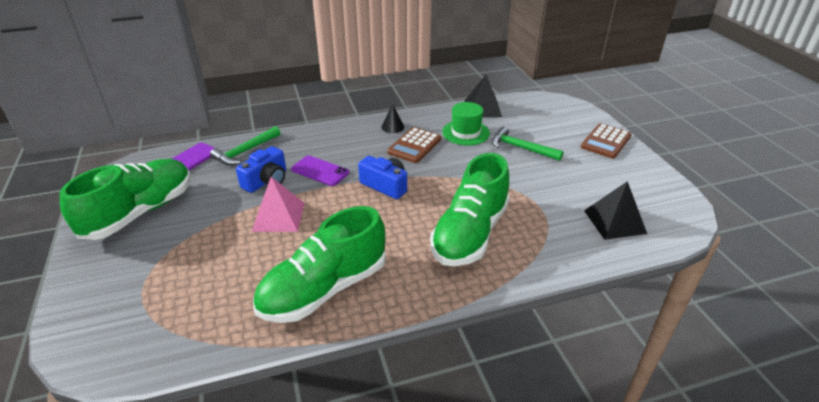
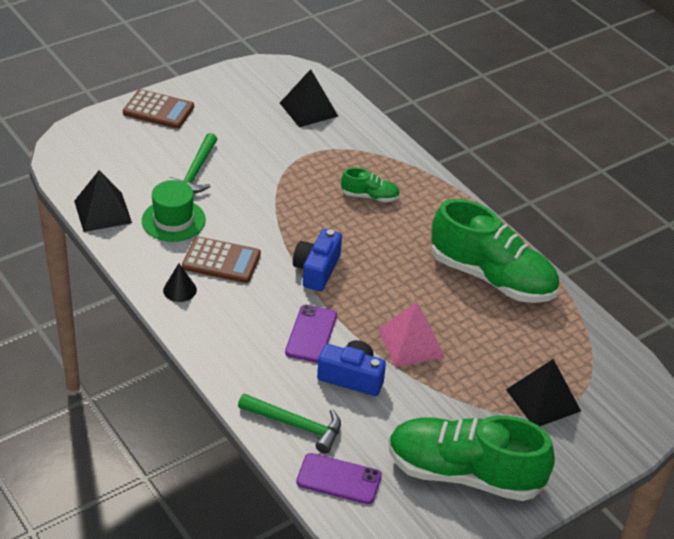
camera: 110 degrees left, 5 degrees up
green shoe [430,153,510,266] -> green shoe [341,167,400,202], size x0.45
none -> black pyramid [506,359,581,426]

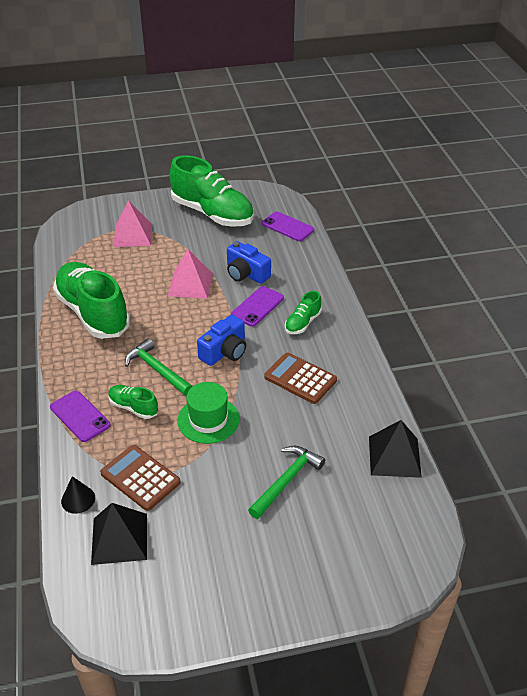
camera: 155 degrees left, 0 degrees up
brown calculator [123,89,194,129] -> brown calculator moved to [100,445,181,511]
green hat [142,180,206,242] -> green hat moved to [177,382,240,444]
black cone [163,263,197,302] -> black cone moved to [61,476,95,514]
green hammer [238,394,341,454] -> green hammer moved to [125,338,193,396]
black pyramid [506,359,581,426] -> pink pyramid [113,200,152,247]
none -> purple phone [50,391,111,442]
none -> green shoe [285,291,322,334]

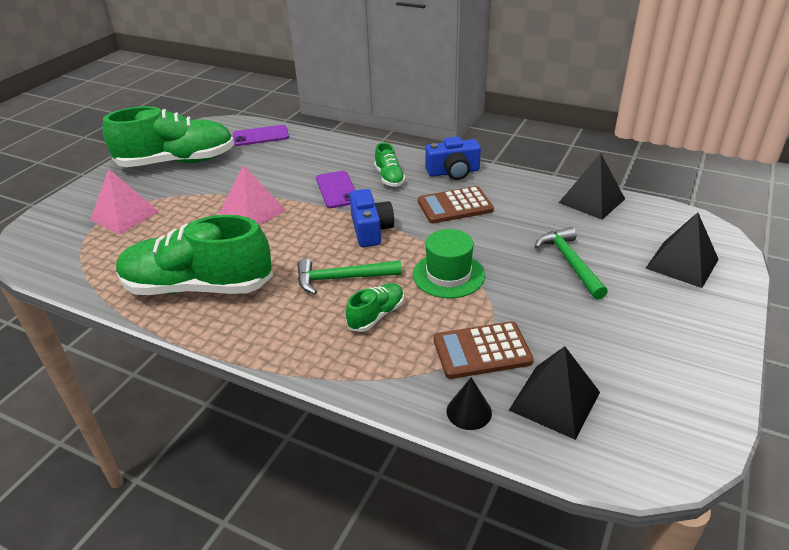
camera: 50 degrees left, 5 degrees down
purple phone [50,391,111,442] -> none
green shoe [108,385,158,419] -> green shoe turned 150 degrees clockwise [346,283,404,332]
blue camera [227,241,271,284] -> blue camera moved to [425,137,481,180]
none -> black pyramid [646,212,719,288]

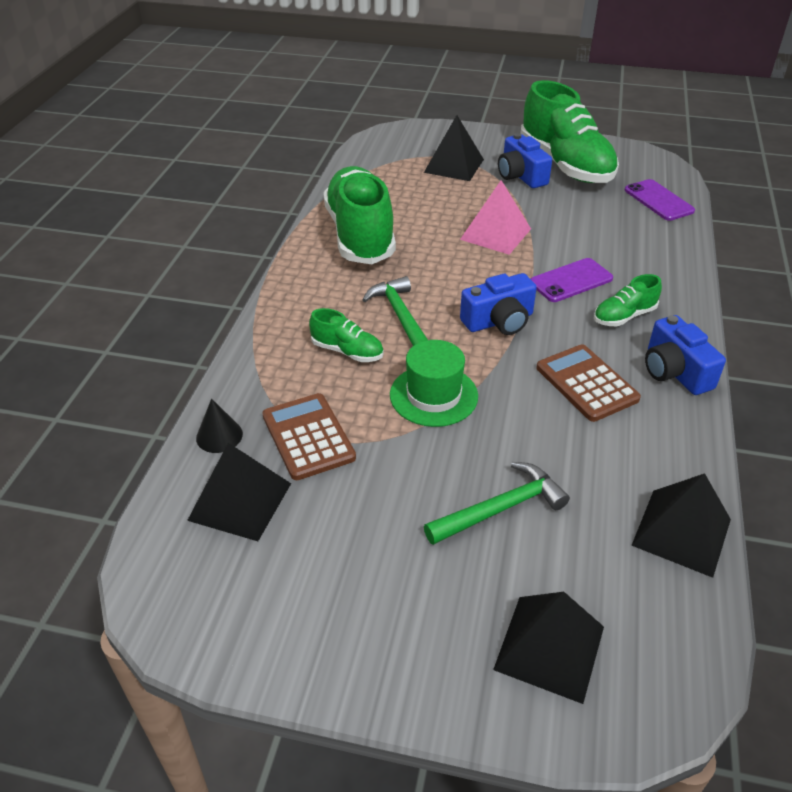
camera: 75 degrees right, 5 degrees up
pink pyramid [90,169,159,234] -> black pyramid [424,115,484,181]
none -> blue camera [498,133,552,188]

